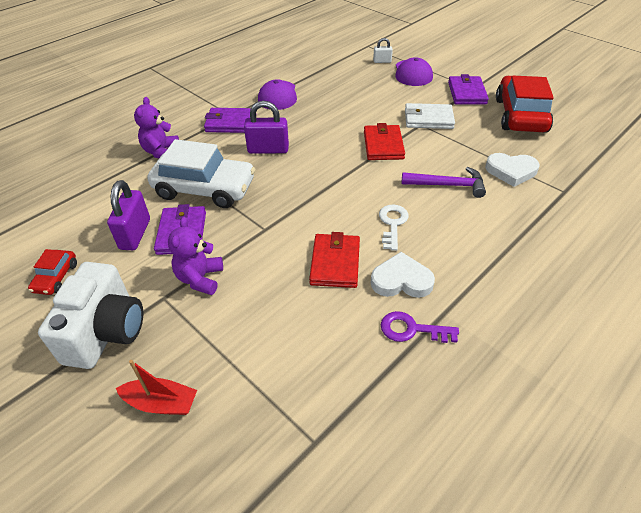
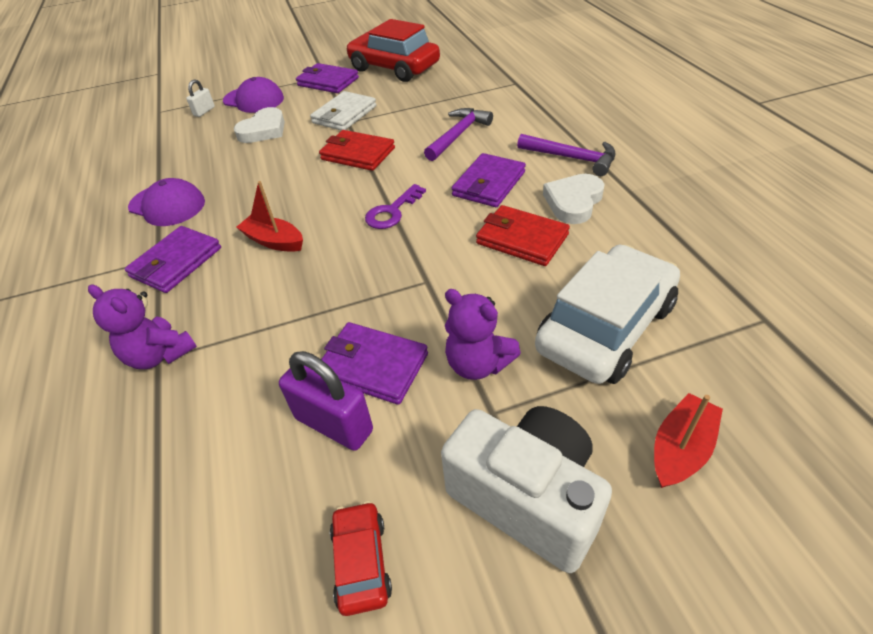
camera: 60 degrees left, 0 degrees up
red car [28,249,77,295] -> red car turned 135 degrees counterclockwise [330,501,392,616]
white car [147,139,255,208] -> white car moved to [535,245,680,384]
purple padlock [244,101,289,153] -> red boat [236,181,303,252]
white key [379,205,409,251] -> purple wallet [452,153,526,207]
purple key [381,311,459,343] -> purple key moved to [365,184,426,229]
white heart [485,153,540,187] -> white heart moved to [234,107,285,143]
none -> purple hammer [517,134,616,176]

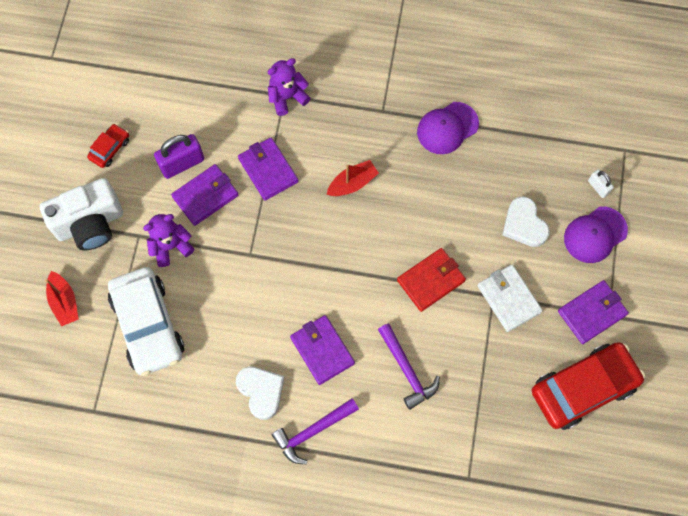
camera: 115 degrees right, 25 degrees up
purple wallet [125,226,221,293] -> purple wallet moved to [238,138,298,200]
red car [330,501,392,616] -> red car turned 75 degrees counterclockwise [87,124,129,168]
purple key [365,184,426,229] -> none
red wallet [476,205,570,266] -> none

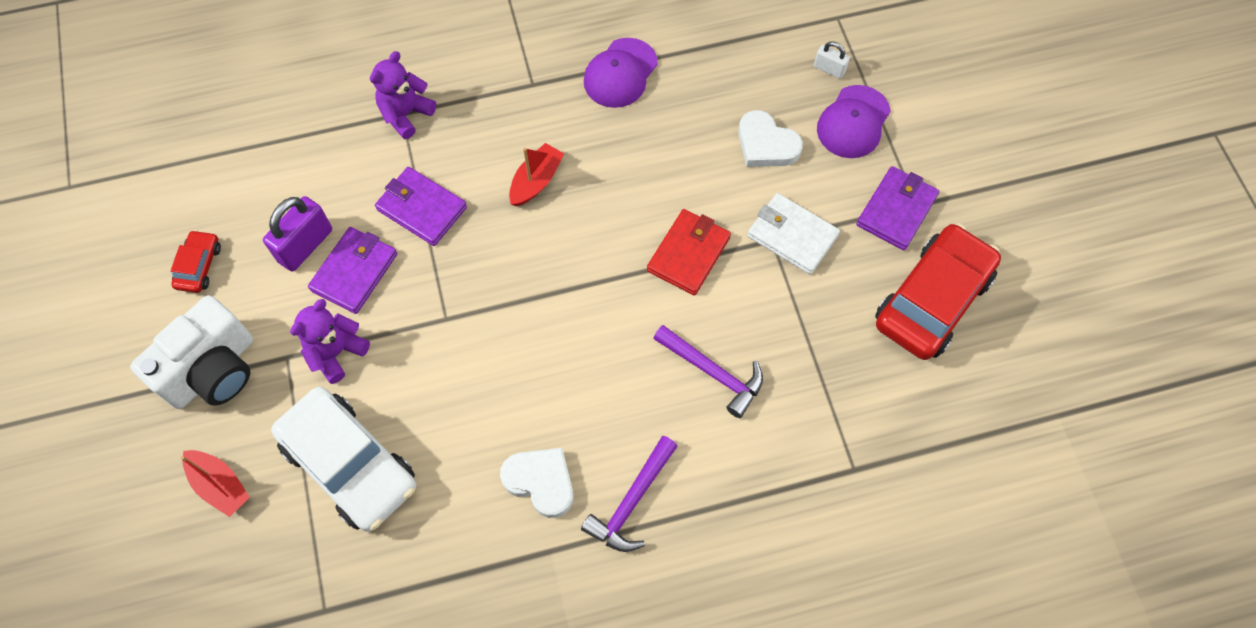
camera: 25 degrees left, 5 degrees down
purple wallet [290,315,355,385] -> none

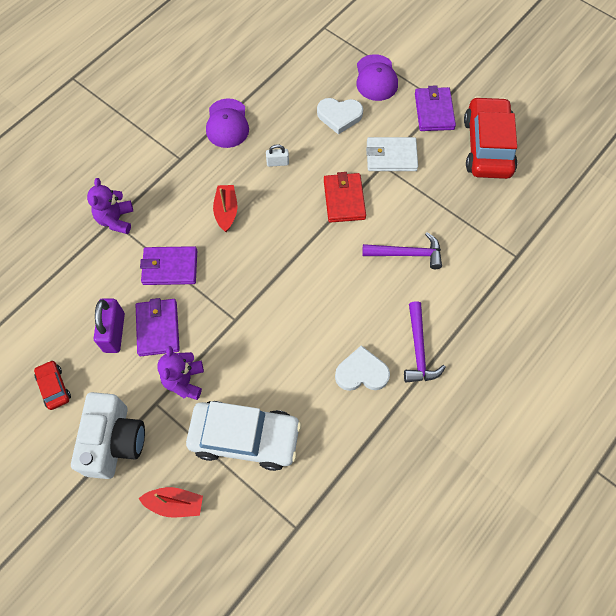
camera: 35 degrees left, 0 degrees up
white padlock [814,41,850,79] -> white padlock moved to [266,144,289,167]

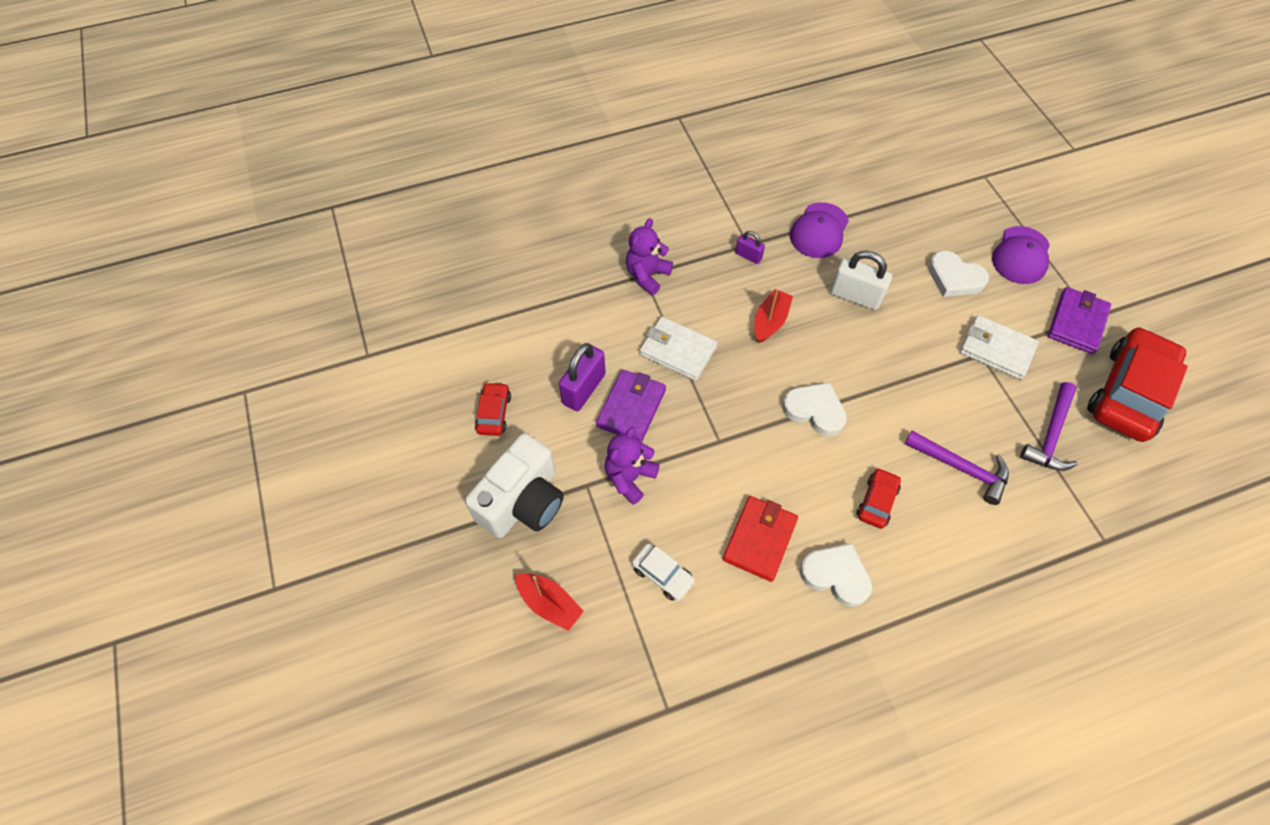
camera: 30 degrees right, 5 degrees down
purple wallet [140,246,197,285] -> white wallet [640,317,717,381]
white car [186,401,301,471] -> white car [632,543,696,601], size x0.46
white padlock [266,144,289,167] -> white padlock [830,251,892,310], size x1.83
red wallet [324,172,366,223] -> red wallet moved to [723,496,798,582]
purple hammer [404,301,446,383] -> purple hammer moved to [1020,382,1078,471]
none -> purple padlock [735,231,765,264]
none -> white heart [782,382,847,436]
none -> red car [857,468,901,529]

